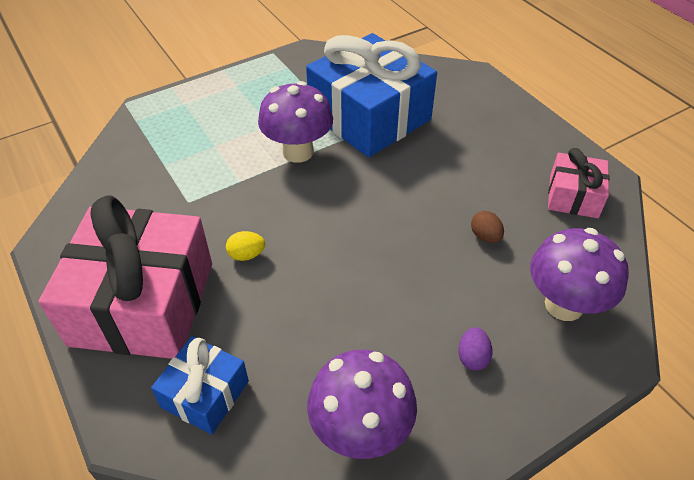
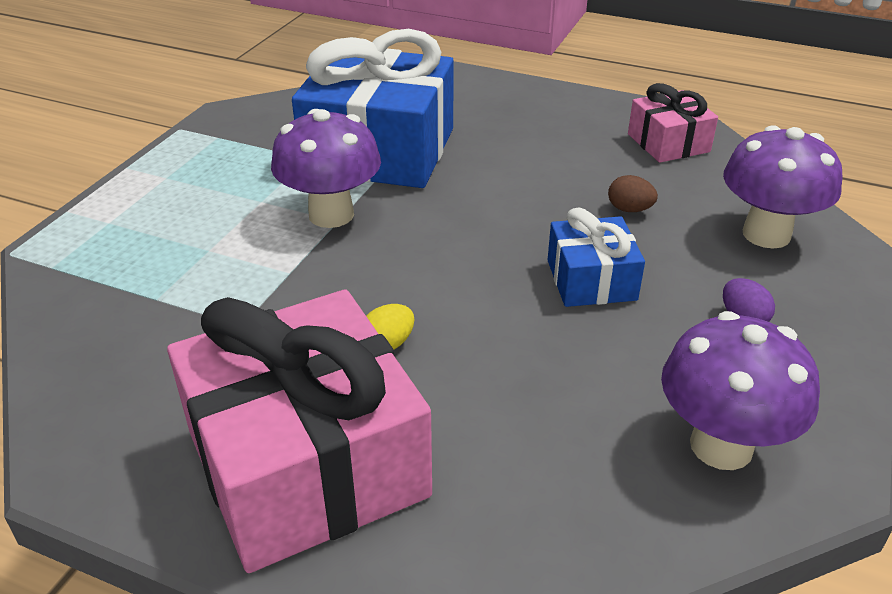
camera: 35 degrees left, 10 degrees down
blue gift [151,336,249,435] -> blue gift moved to [548,207,645,307]

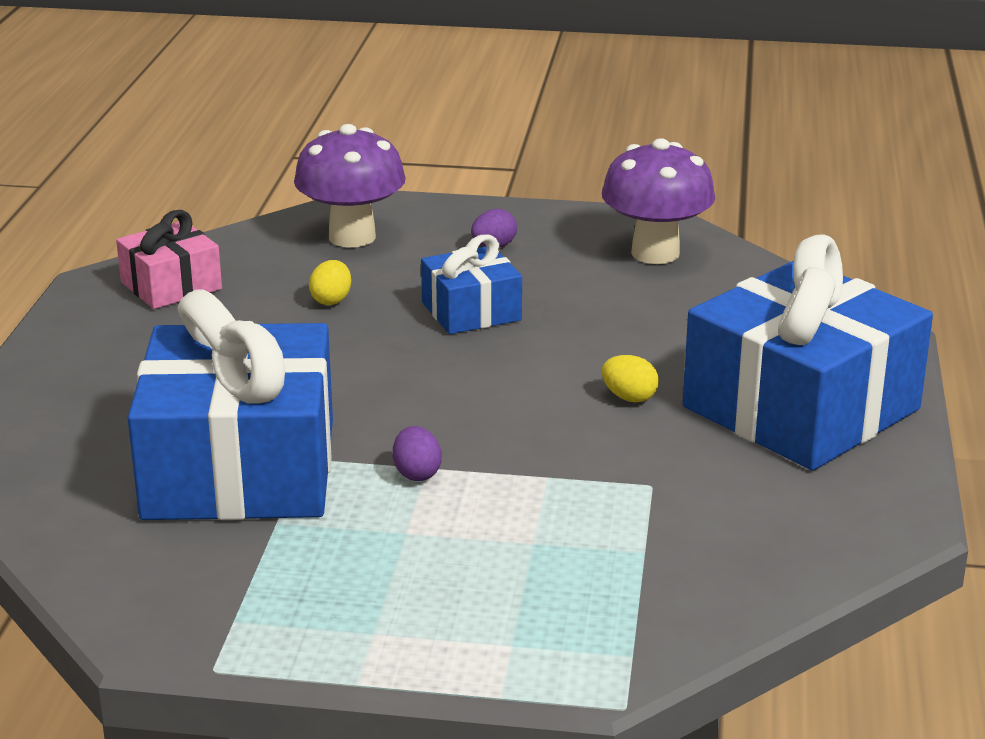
camera: 105 degrees left, 10 degrees down
pink gift [167,289,432,573] -> blue gift [683,234,933,470]
purple mushroom [271,109,381,228] -> purple egg [393,426,442,481]
brown egg [608,175,658,212] -> yellow egg [309,260,351,305]

